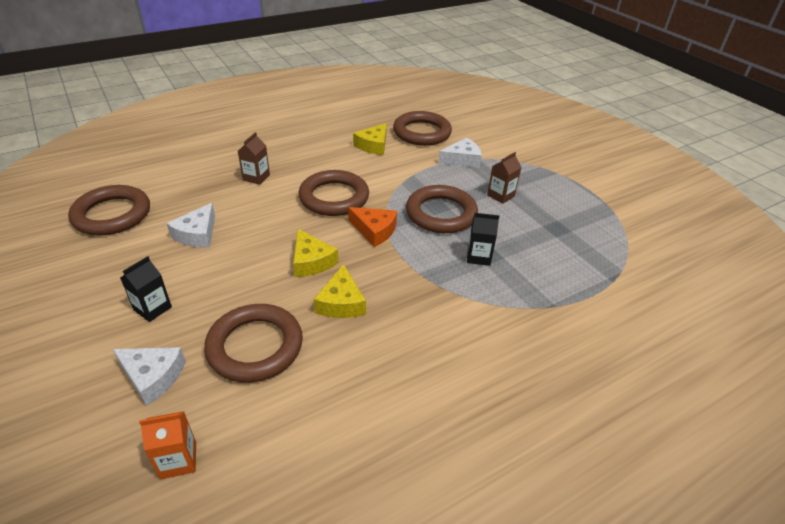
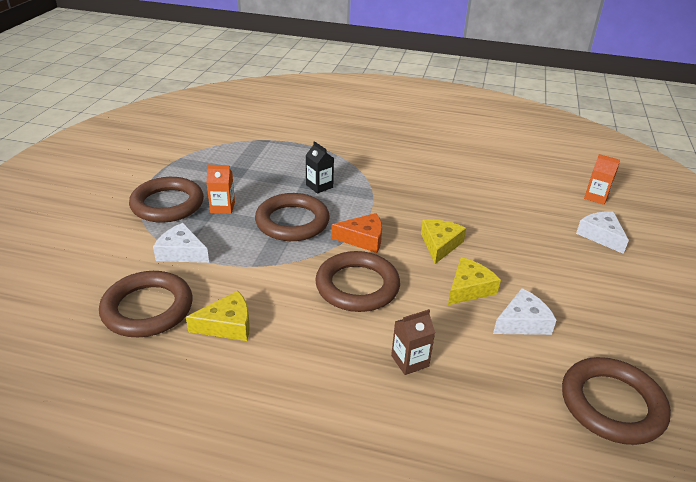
camera: 135 degrees left, 5 degrees down
black carton [120,256,172,322] -> none
brown ring [204,304,303,383] -> brown ring moved to [129,177,204,223]
yellow cheese [314,264,366,318] -> yellow cheese moved to [448,257,501,305]
orange cheese [348,207,397,247] -> orange cheese turned 105 degrees clockwise [331,213,382,253]
brown carton [487,152,522,204] -> orange carton [206,165,235,214]

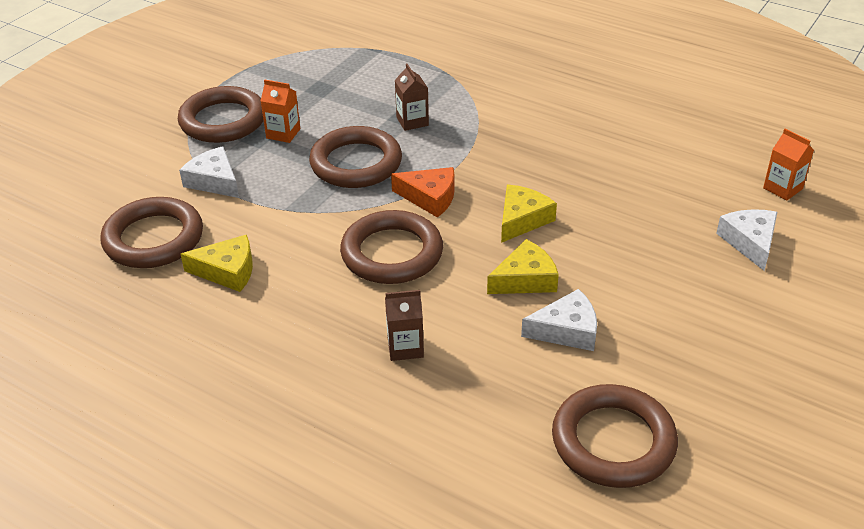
camera: 20 degrees right, 5 degrees up
black carton [306,141,334,194] -> brown carton [395,64,429,131]

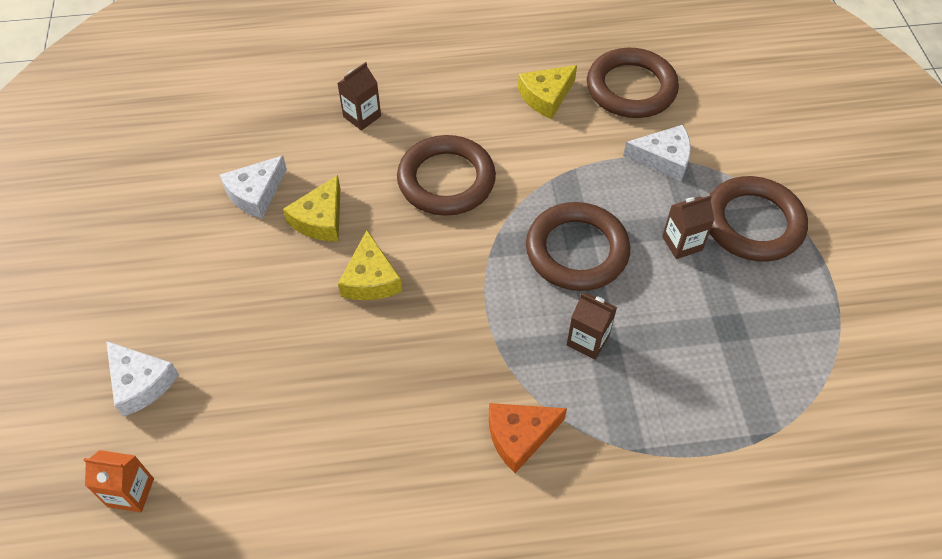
camera: 140 degrees right, 15 degrees up
orange carton [261,80,300,143] -> brown carton [662,195,715,259]
orange cheese [391,167,454,218] -> orange cheese moved to [489,403,567,473]
brown ring [552,384,678,488] -> none

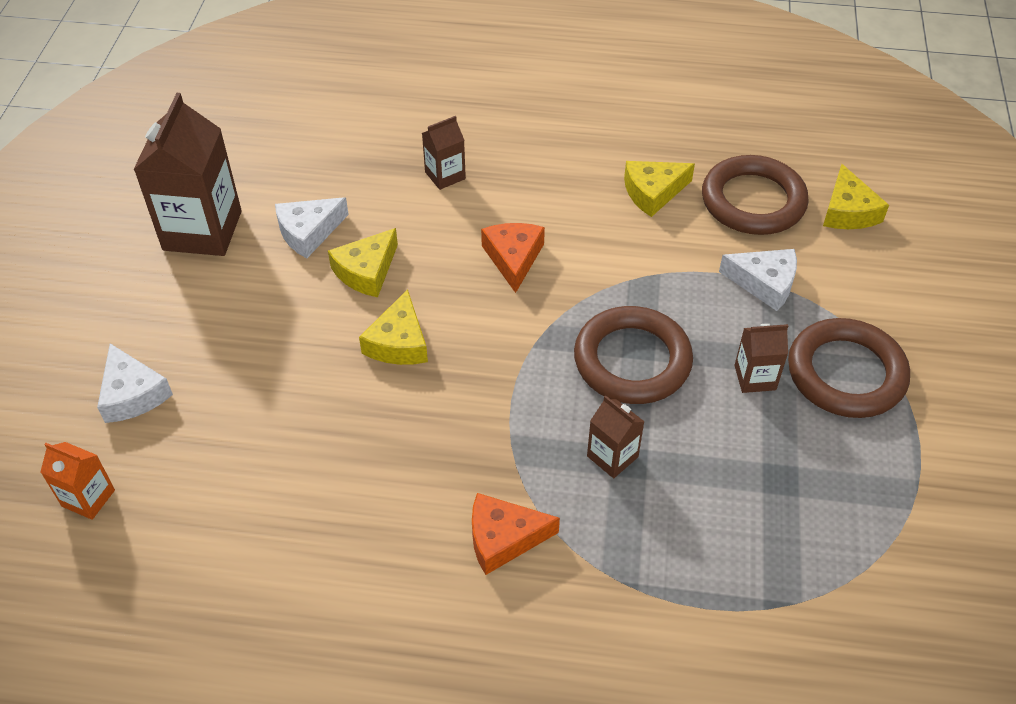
camera: 15 degrees right, 5 degrees down
brown ring [397,135,496,216] -> orange cheese [481,223,545,293]
none -> brown carton [133,93,242,256]
none -> yellow cheese [823,164,889,229]

